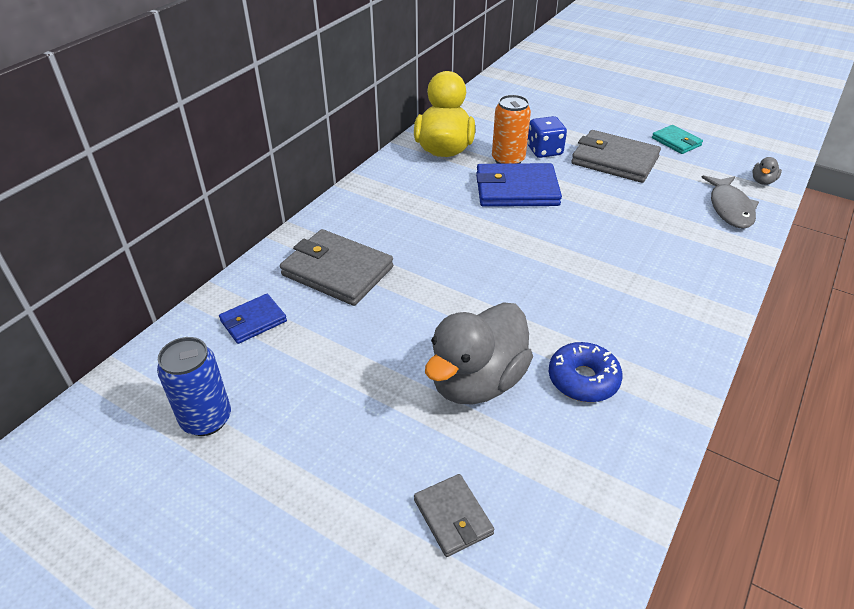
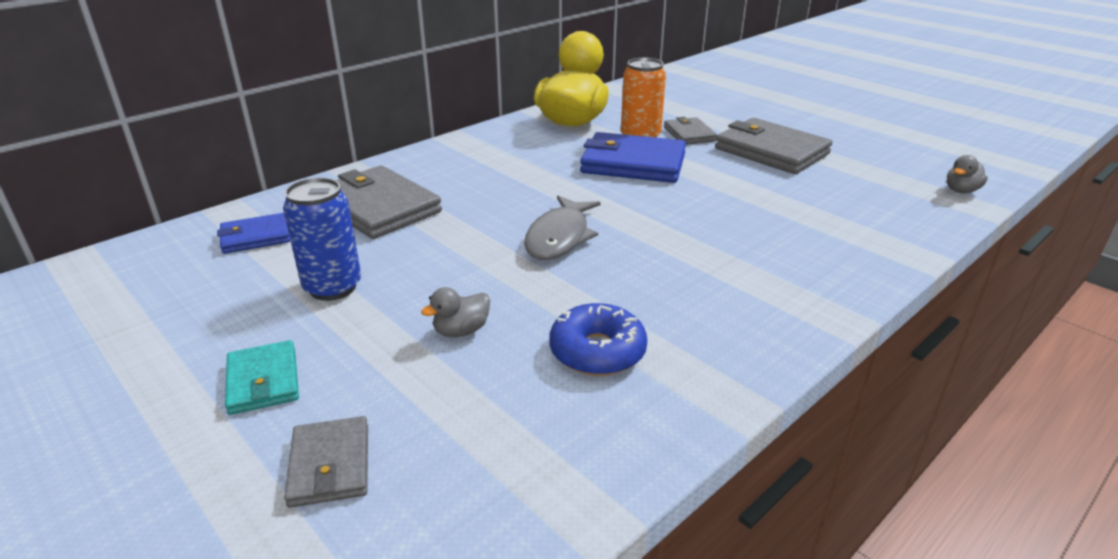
camera: 15 degrees right, 10 degrees down
blue can [157,337,231,436] -> blue can moved to [283,178,361,301]
grey duck [425,302,533,405] -> grey duck [421,287,490,337], size x0.40
blue dice [527,116,567,158] -> grey wallet [664,117,717,145]
turquoise wallet [652,125,703,154] -> turquoise wallet moved to [225,340,299,415]
grey fish [701,175,759,229] -> grey fish moved to [524,195,601,260]

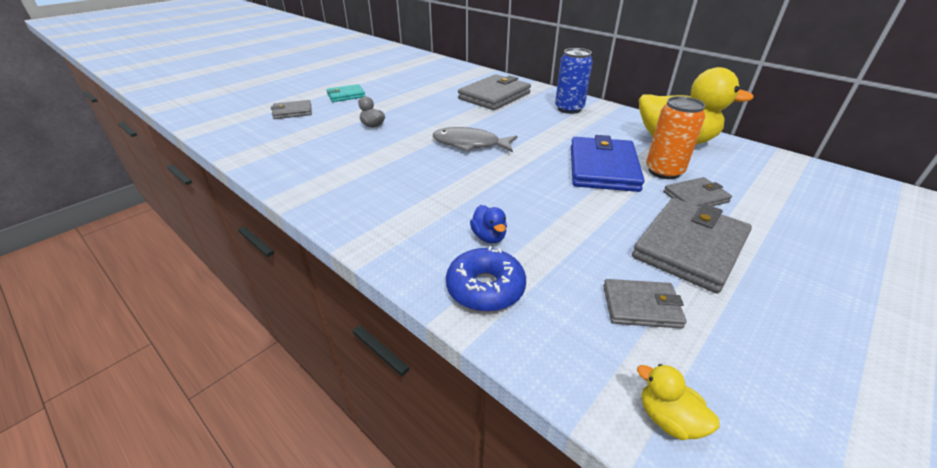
camera: 85 degrees right, 5 degrees up
blue wallet [217,213,290,254] -> none
blue can [283,178,361,301] -> blue can moved to [555,48,593,114]
blue donut [549,303,648,376] -> blue donut moved to [446,246,526,312]
grey duck [947,155,988,193] -> yellow duck [637,364,720,440]
none -> blue duck [470,205,507,243]
none -> grey wallet [603,279,687,329]

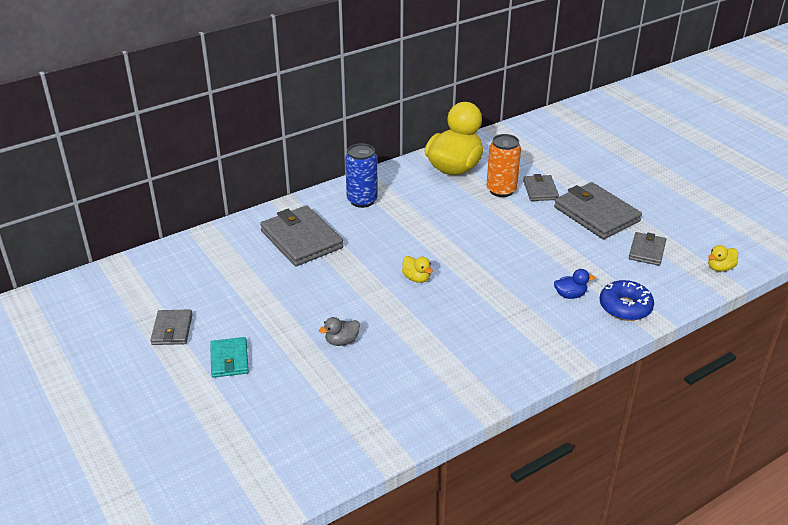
camera: 75 degrees left, 0 degrees up
grey wallet [271,100,312,119] -> grey wallet moved to [150,309,193,345]
grey fish [433,127,517,152] -> yellow duck [402,256,433,283]
blue wallet [571,135,645,192] -> none

